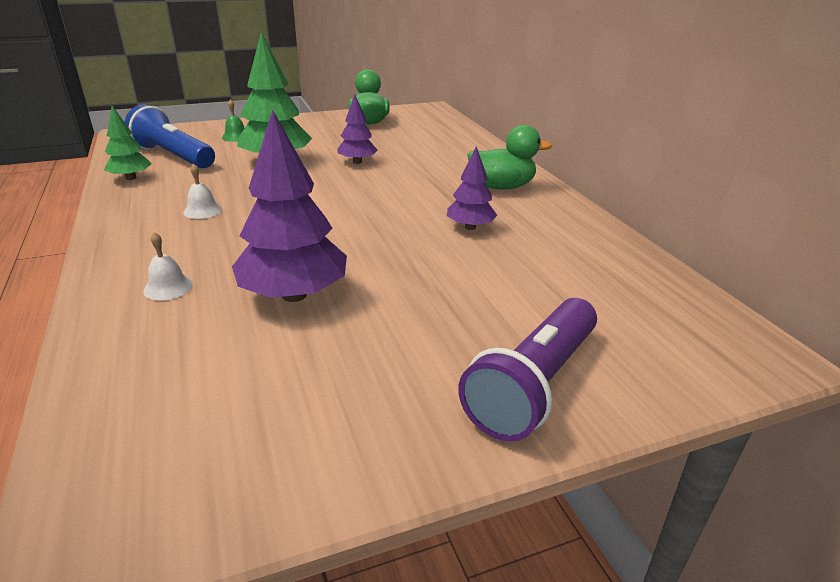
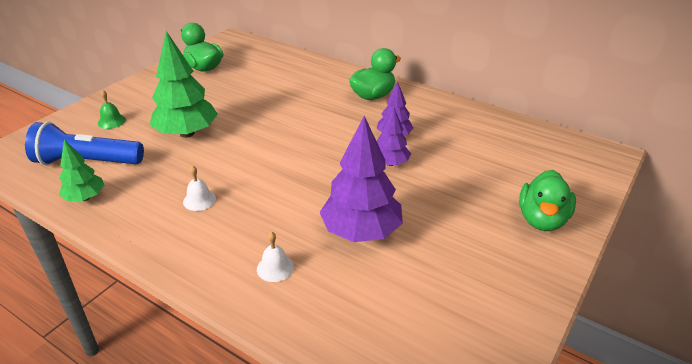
camera: 35 degrees left, 5 degrees up
purple tree [337,95,377,164] -> purple tree moved to [377,108,411,166]
purple flashlight [458,298,597,442] -> green duck [519,170,576,231]

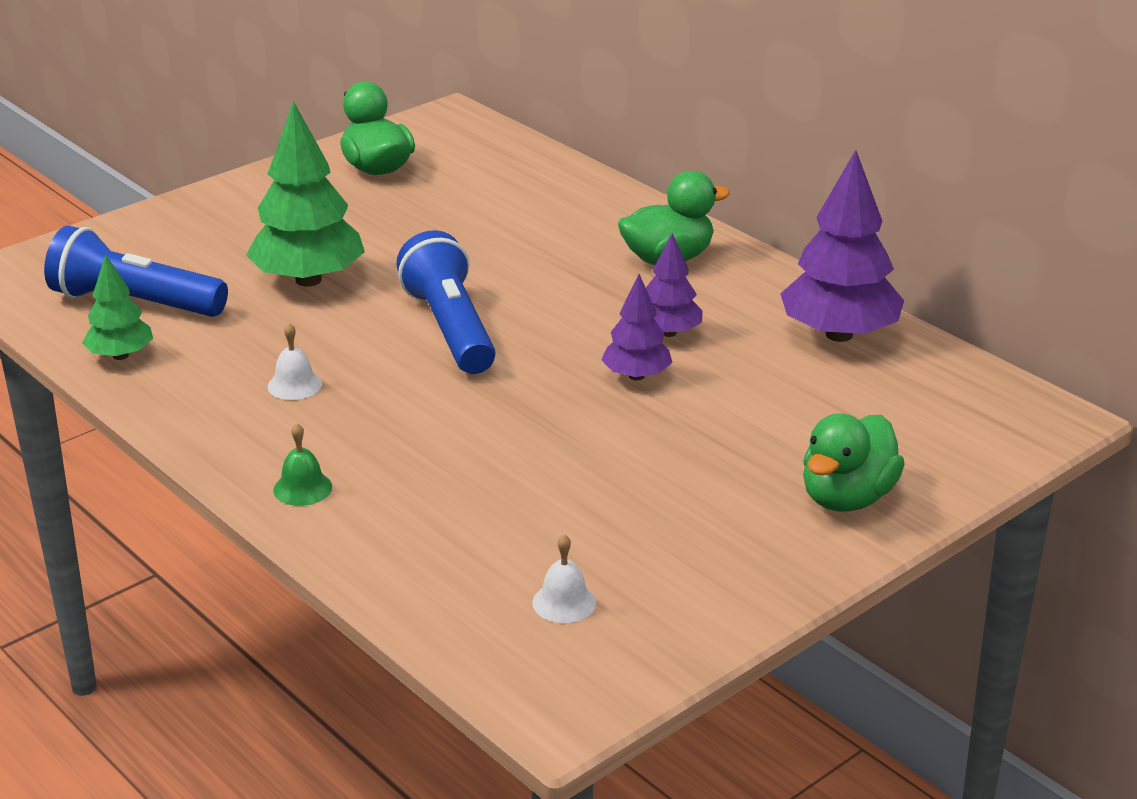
camera: 15 degrees right, 5 degrees down
green bell [98,90,126,129] -> green bell moved to [273,423,332,506]
white bell [257,232,294,282] -> white bell moved to [532,534,596,623]
purple tree [319,116,403,242] -> purple tree moved to [780,150,904,342]
none -> blue flashlight [396,230,496,374]

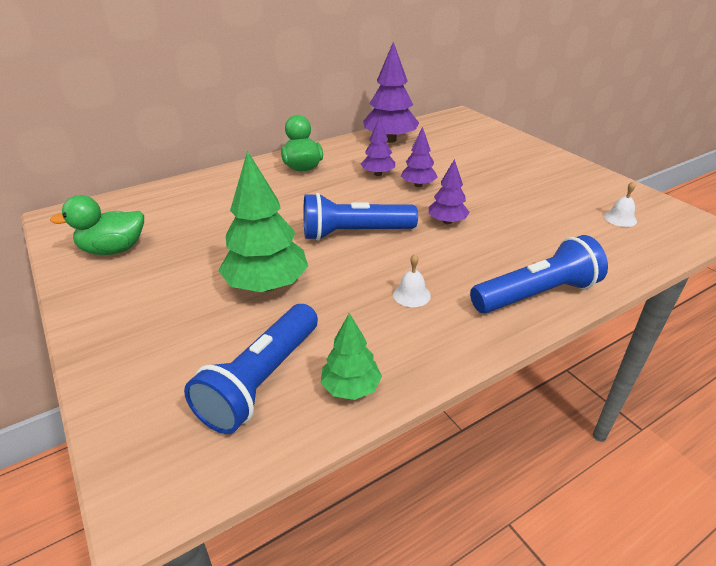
camera: 80 degrees left, 5 degrees up
green bell [273,423,332,506] -> blue flashlight [470,235,608,313]
green duck [803,413,905,511] -> none
none -> purple tree [429,159,470,224]

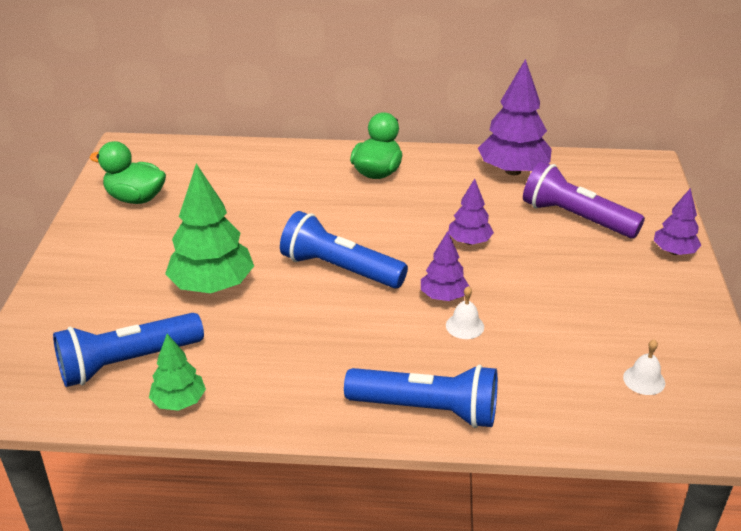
camera: 35 degrees right, 0 degrees up
purple tree [361,118,395,176] -> purple tree moved to [654,188,702,255]
white bell [393,254,431,307] -> white bell moved to [446,286,484,339]
none -> purple flashlight [523,161,645,238]

